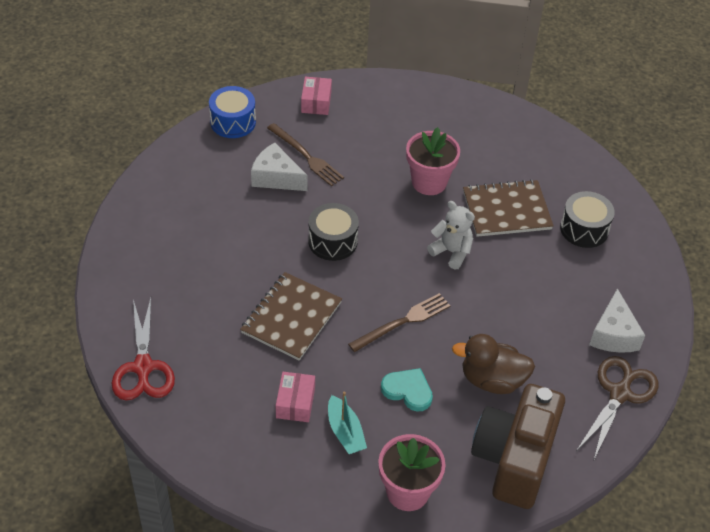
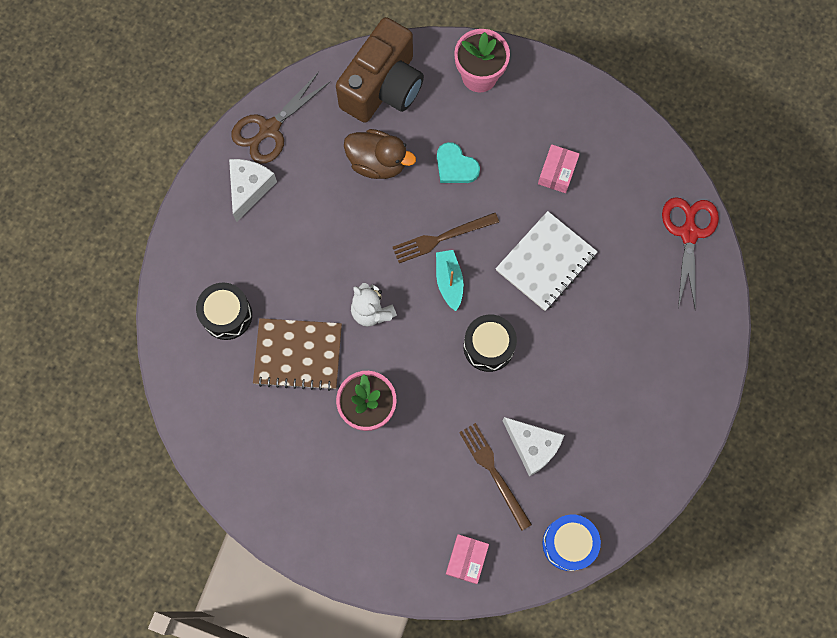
camera: 165 degrees left, 25 degrees up
brown notebook [240,272,342,361] -> white notebook [496,211,598,311]
turquoise boat [328,392,367,454] -> turquoise boat moved to [436,250,464,311]

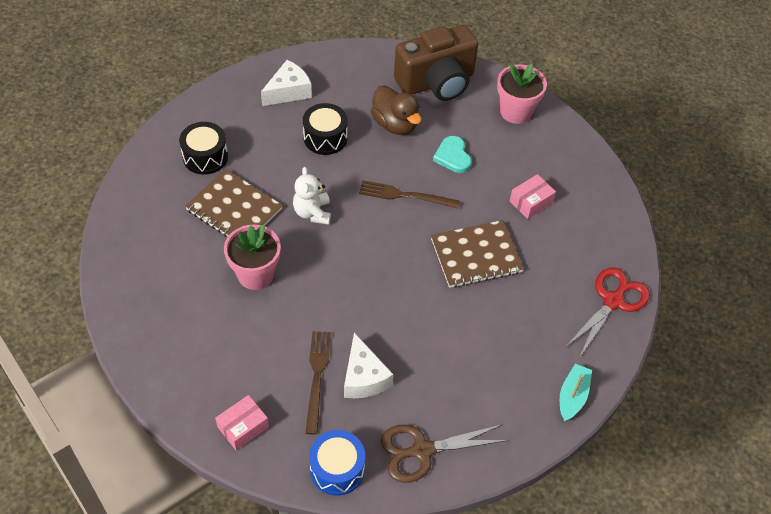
camera: 30 degrees right, 20 degrees down
brown scissors [231,72,330,164] -> brown scissors moved to [381,424,509,483]
turquoise boat [436,250,464,311] -> turquoise boat moved to [560,364,592,421]
black drum [464,314,517,372] -> black drum moved to [303,103,348,155]
white notebook [496,211,598,311] -> brown notebook [431,220,524,288]

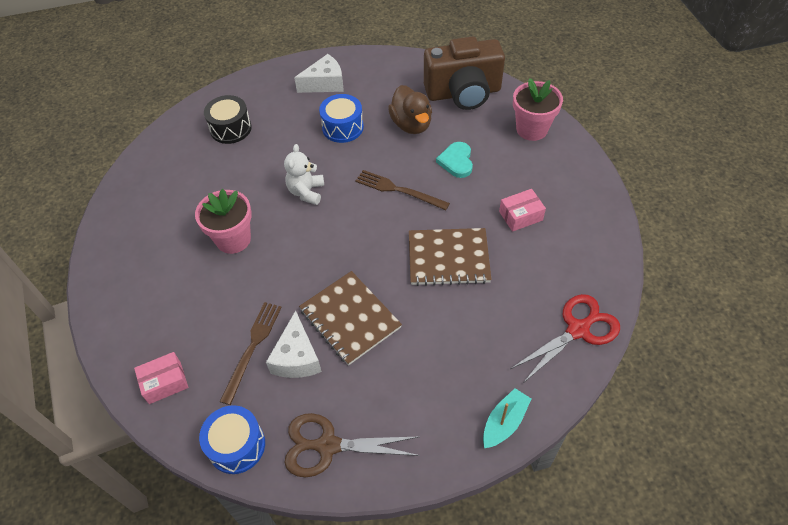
camera: 20 degrees right, 0 degrees up
brown notebook [185,169,283,237] -> brown notebook moved to [299,271,402,365]
black drum [303,103,348,155] -> blue drum [319,94,364,143]

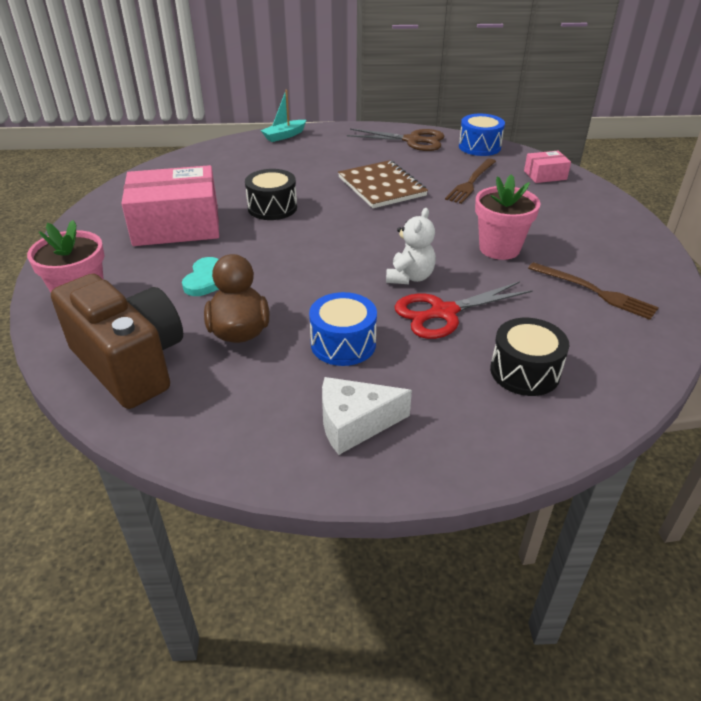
camera: 170 degrees left, 15 degrees down
white cheese [266,311,322,378] -> none
brown fork [356,170,450,210] -> brown fork moved to [528,262,659,320]
brown notebook [409,228,492,286] -> black drum [245,169,297,220]
brown camera [424,36,505,110] -> brown camera turned 45 degrees clockwise [51,274,183,409]
pink box [499,189,546,232] -> pink box [121,165,219,246], size x2.14
red scissors [510,294,620,383] -> red scissors moved to [394,281,533,339]

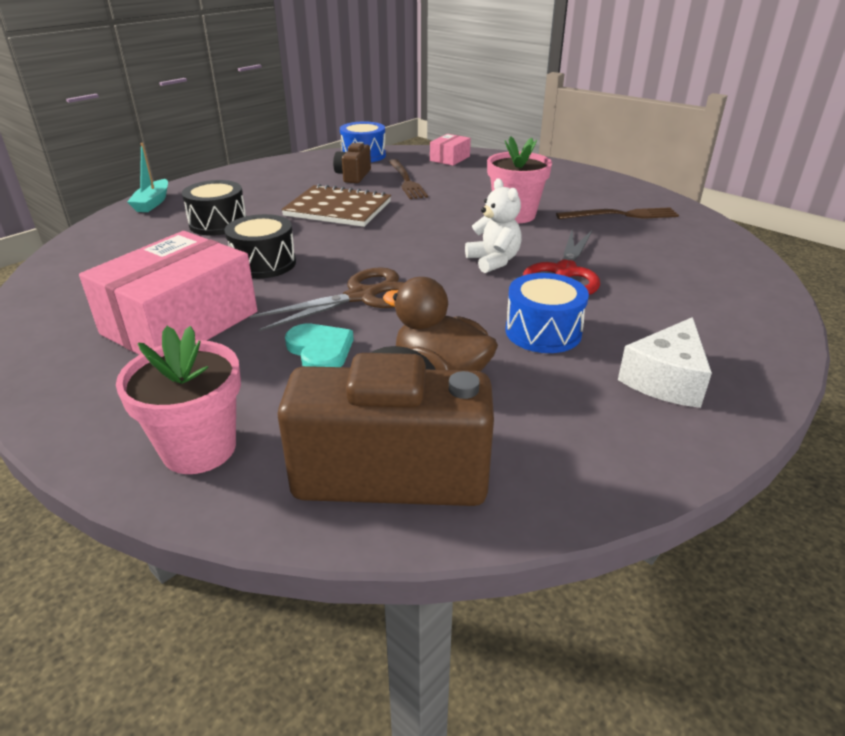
camera: 45 degrees left, 5 degrees down
brown scissors [347,129,444,151] -> brown scissors moved to [250,267,405,331]
black drum [490,318,569,396] -> black drum moved to [182,180,246,236]
none -> brown camera [333,142,371,183]

